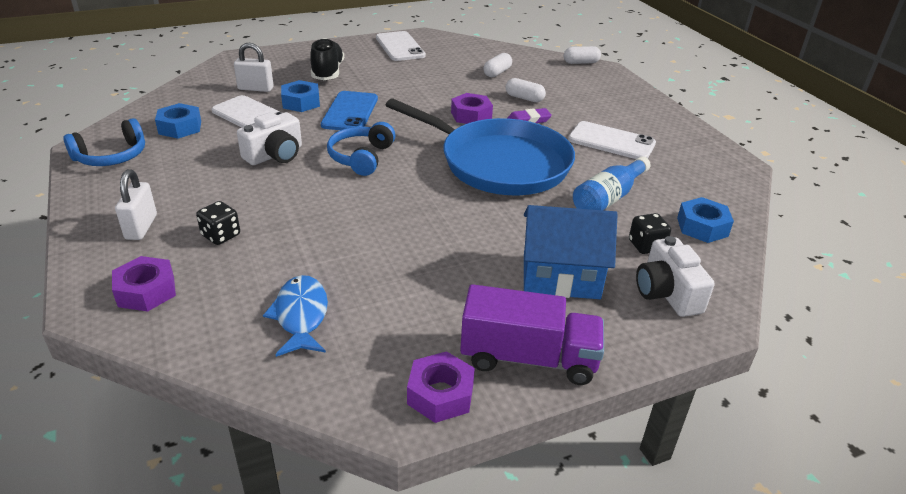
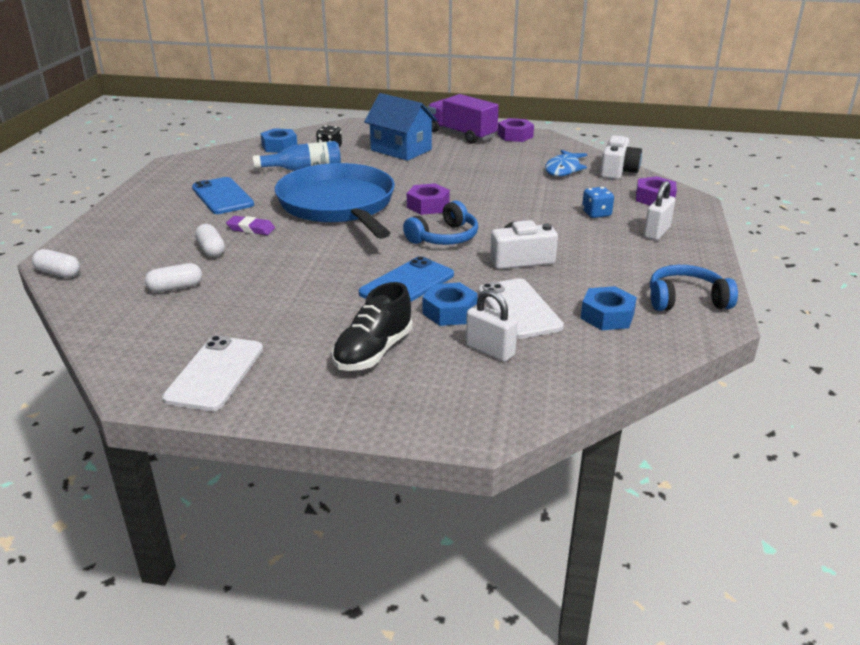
camera: 145 degrees left, 5 degrees down
black dice [196,201,240,245] -> blue dice [582,187,614,218]
purple nut [451,93,493,124] -> purple nut moved to [407,183,450,215]
white phone [568,121,656,159] -> blue phone [192,177,254,214]
white camera [636,236,715,317] -> white camera moved to [600,135,642,180]

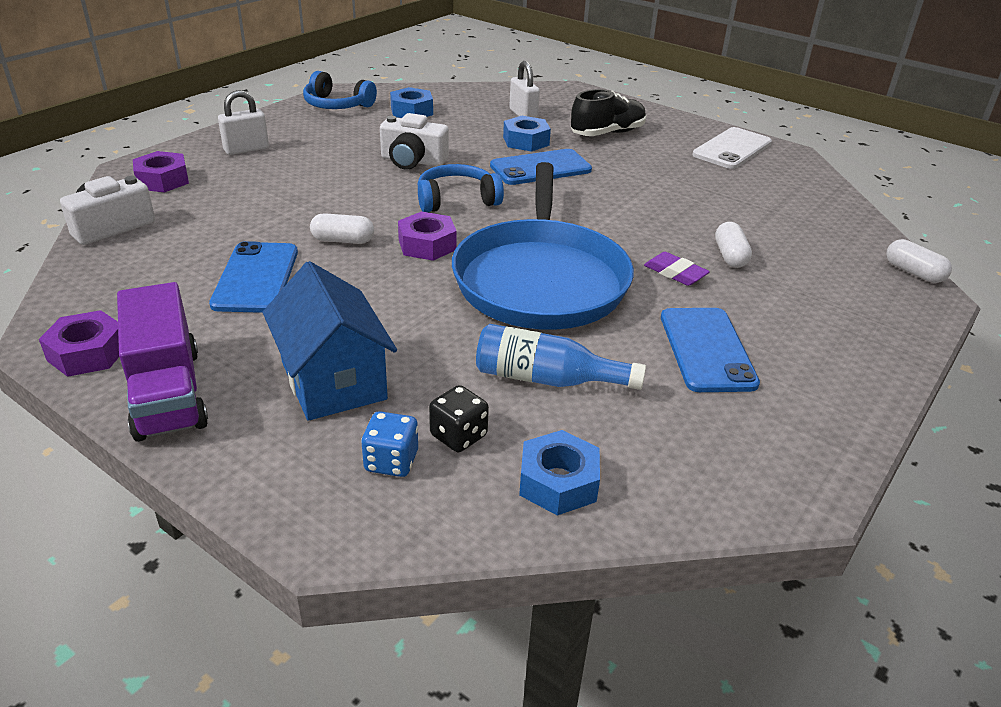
camera: 155 degrees left, 5 degrees up
white capsule [145,263,202,292] -> white capsule moved to [310,213,374,244]
white phone [479,278,564,339] -> none
blue fish [545,150,587,176] -> none
blue dice [582,187,614,218] -> blue dice moved to [361,411,418,477]
none -> blue phone [209,241,298,313]

